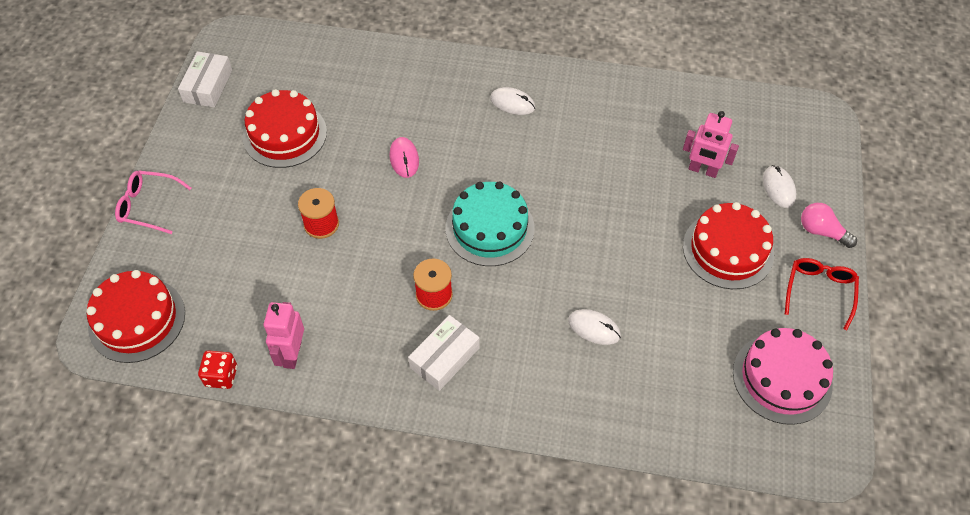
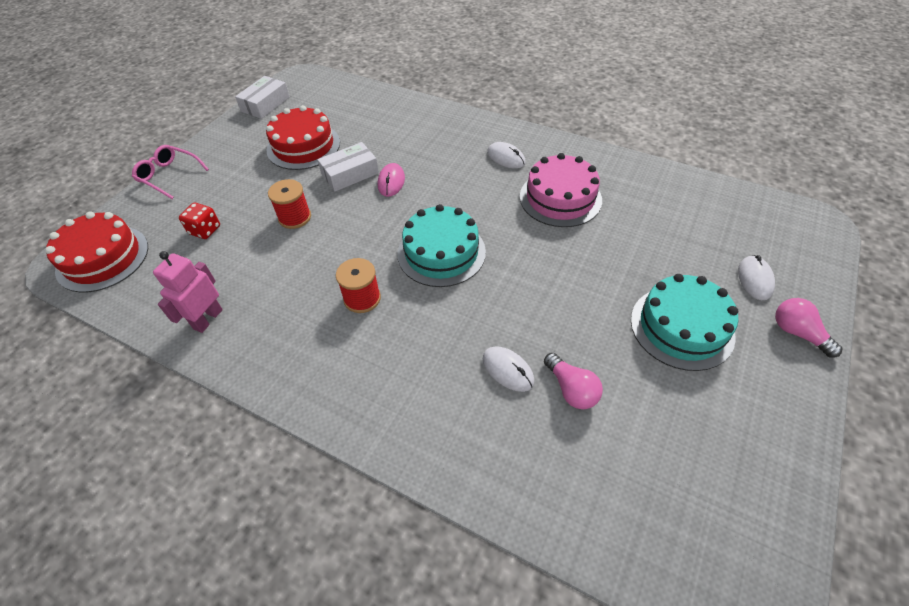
camera: 20 degrees right, 5 degrees down
red dice [198,350,237,389] -> red dice moved to [179,203,220,239]
white box [408,315,480,391] -> white box moved to [317,142,379,192]
pink robot [683,111,739,178] -> none
red cake [683,202,774,289] -> turquoise cake [631,274,738,371]
pink cake [733,328,833,425] -> pink cake moved to [520,153,602,227]
red glasses [785,258,859,330] -> none
none -> pink light bulb [544,353,603,409]

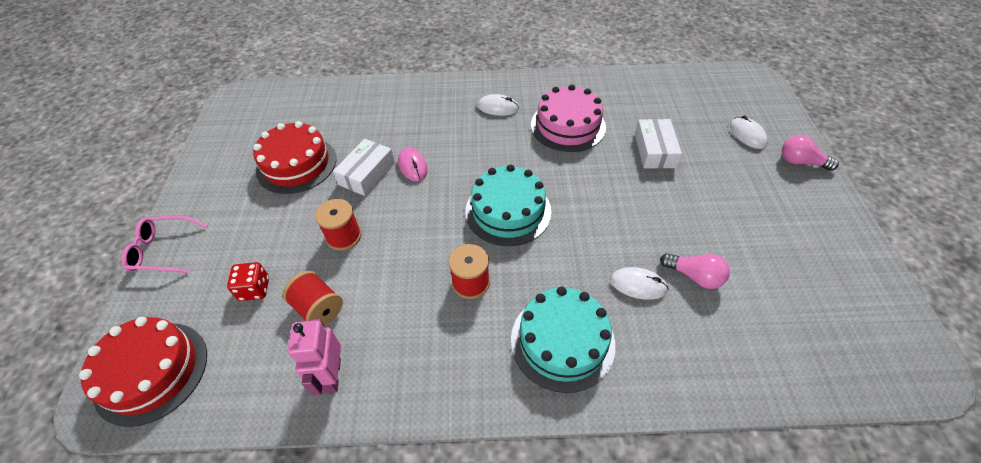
camera: 30 degrees left, 0 degrees up
white box [235,76,290,119] -> white box moved to [635,119,682,169]
turquoise cake [631,274,738,371] -> turquoise cake moved to [511,286,615,393]
none -> red spool [283,271,343,326]

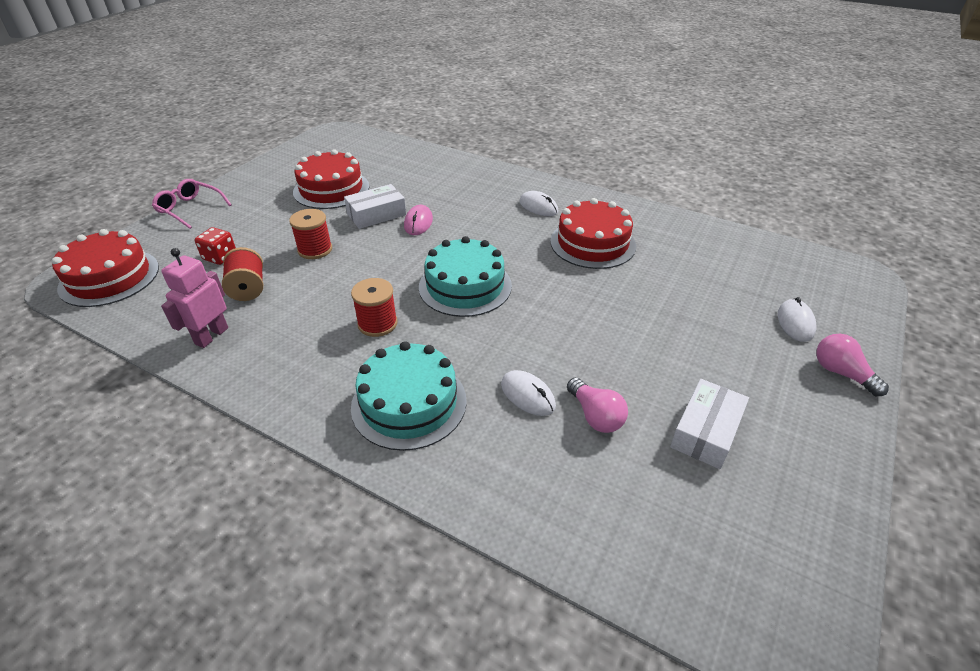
camera: 30 degrees right, 10 degrees down
pink cake [531,84,606,152] -> red cake [550,198,636,269]
white box [635,119,682,169] -> white box moved to [670,379,749,469]

